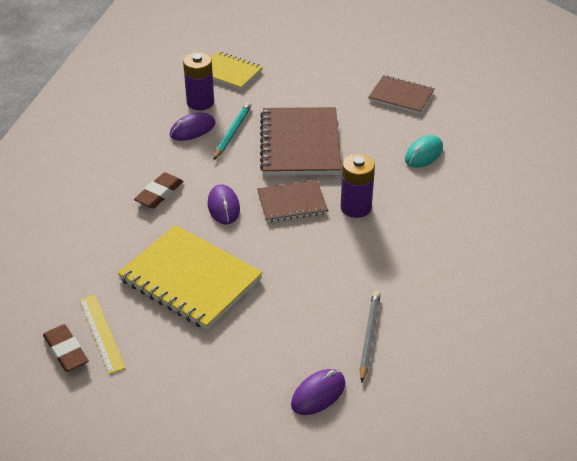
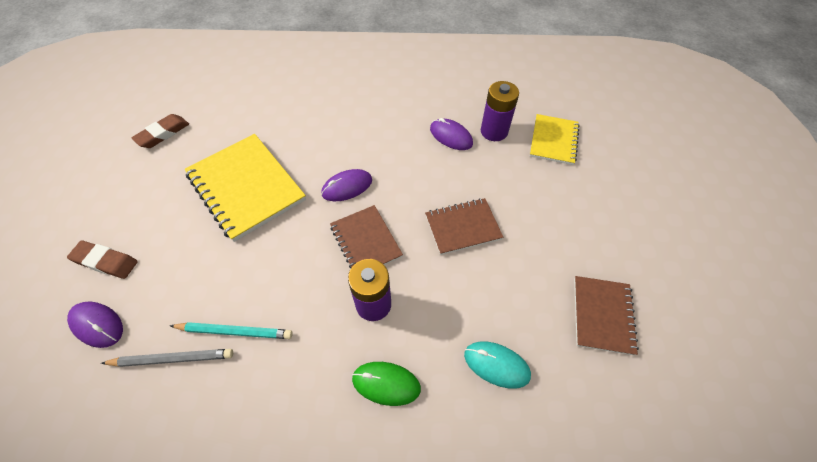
camera: 75 degrees right, 15 degrees up
yellow ruler [80,295,126,374] -> none
yellow notebook [118,225,263,330] -> yellow notebook turned 60 degrees counterclockwise [185,134,306,242]
brown eraser [134,172,183,208] -> brown eraser moved to [67,241,138,279]
turquoise pencil [214,102,252,160] -> turquoise pencil moved to [170,322,293,339]
brown notebook [260,107,341,176] -> brown notebook [425,198,503,255], size x0.59
none -> green mouse [352,362,421,406]

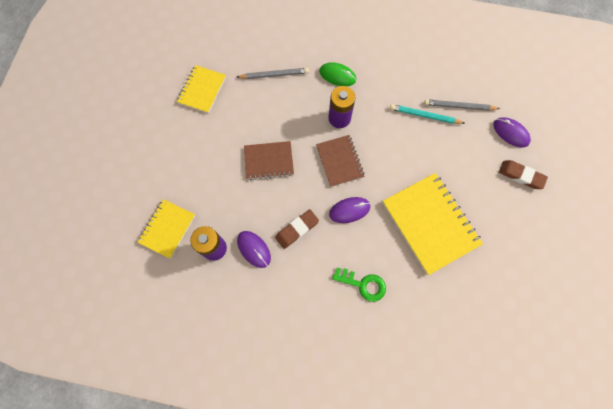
camera: 170 degrees left, 15 degrees up
brown eraser [131,114,189,148] -> brown eraser moved to [275,209,319,249]
turquoise mouse [464,341,531,389] -> grey pencil [237,68,309,79]
brown notebook [574,276,639,356] -> yellow notebook [177,65,226,113]
none -> green key [332,267,386,302]

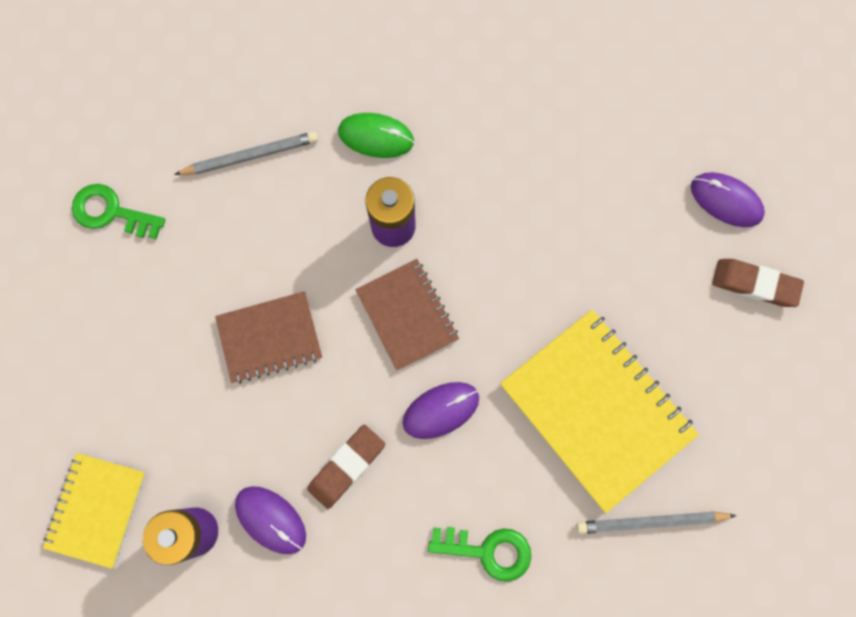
camera: 10 degrees left, 5 degrees up
yellow notebook [177,65,226,113] -> green key [72,184,165,239]
turquoise pencil [390,104,465,124] -> none
grey pencil [424,99,500,111] -> grey pencil moved to [576,511,737,534]

